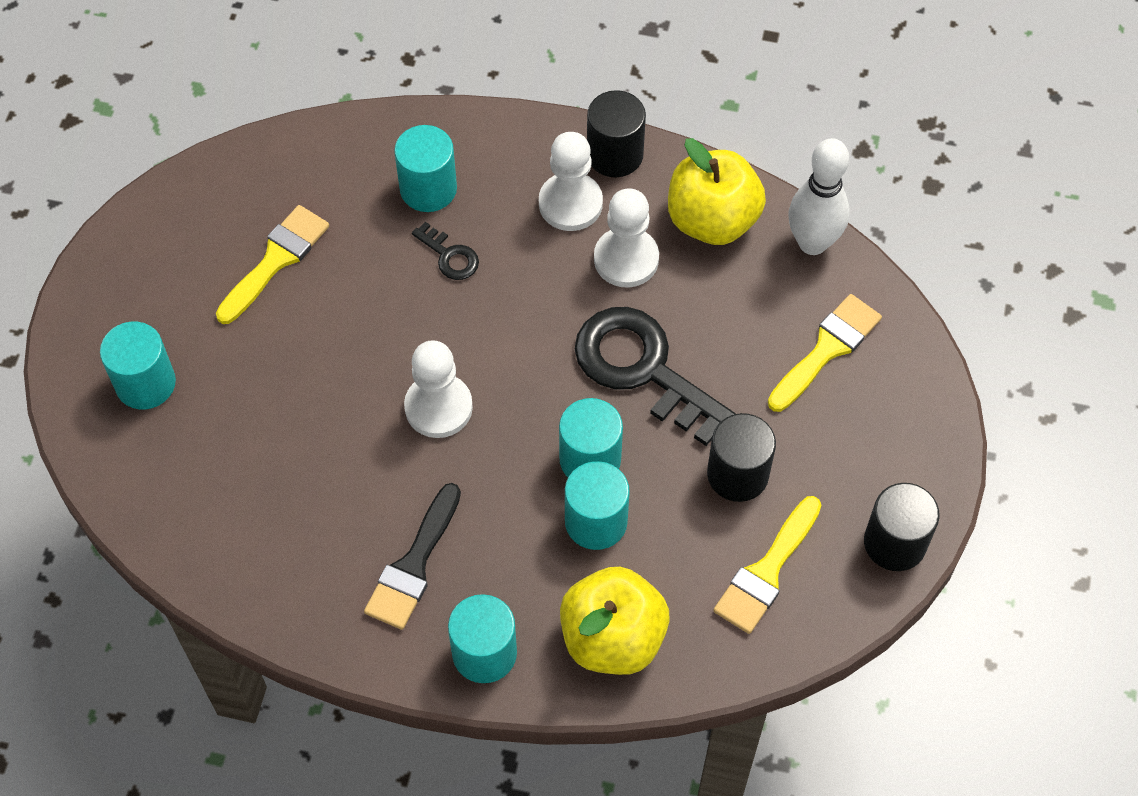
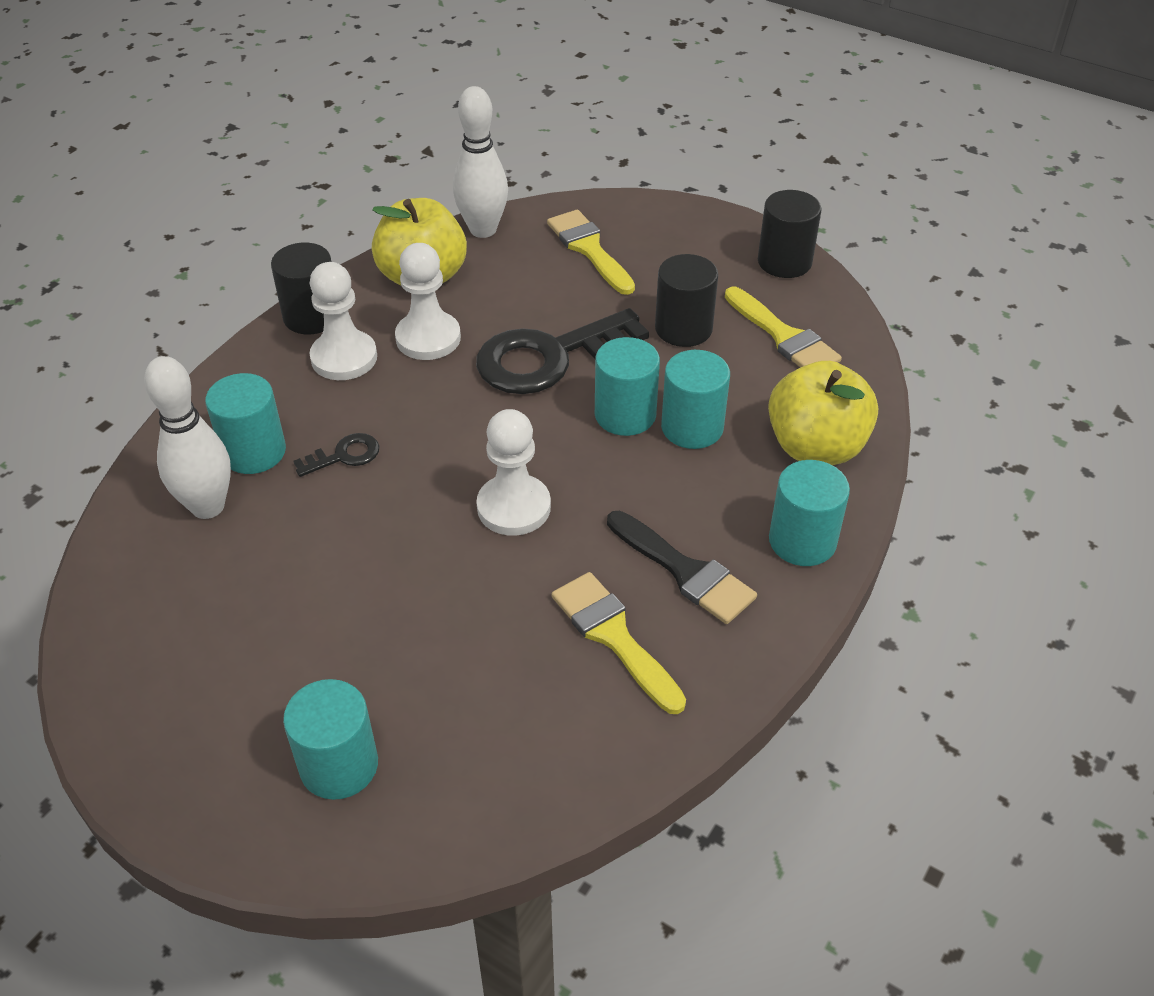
camera: 70 degrees left, 15 degrees down
yellow brush [216,205,329,324] -> yellow brush moved to [552,572,686,714]
none -> white bowling pin [144,356,231,519]

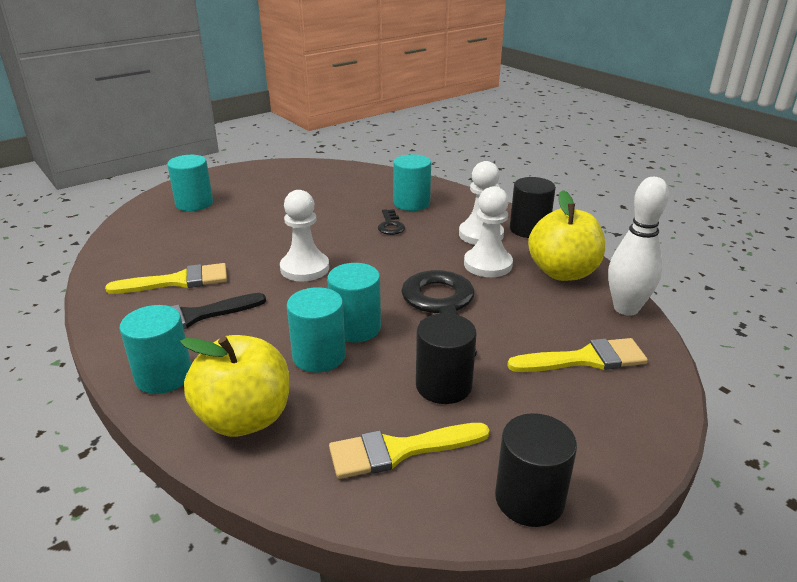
camera: 110 degrees right, 15 degrees down
white bowling pin [144,356,231,519] -> none

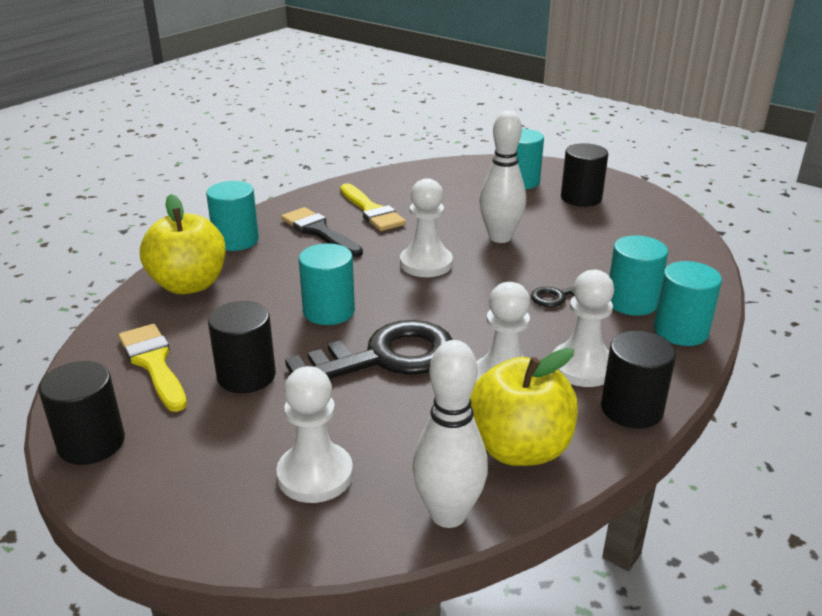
camera: 75 degrees right, 0 degrees up
turquoise cylinder [287,287,346,373] -> turquoise cylinder moved to [654,261,722,346]
yellow brush [507,338,648,372] -> white pawn [276,366,353,503]
none -> white bowling pin [479,110,526,243]
none -> black cylinder [561,143,608,207]

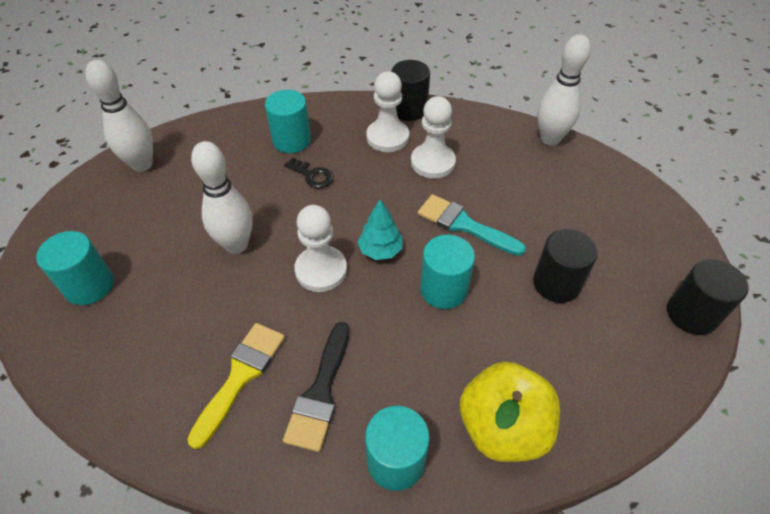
camera: 125 degrees left, 20 degrees up
yellow brush [118,324,187,412] -> none
white pawn [276,366,353,503] -> none
black key [285,320,453,379] -> turquoise brush [418,194,526,256]
yellow apple [470,348,578,466] -> none
black cylinder [561,143,608,207] -> none
turquoise cylinder [654,261,722,346] -> none
none -> white bowling pin [85,60,153,172]
none -> turquoise tree [357,200,403,260]

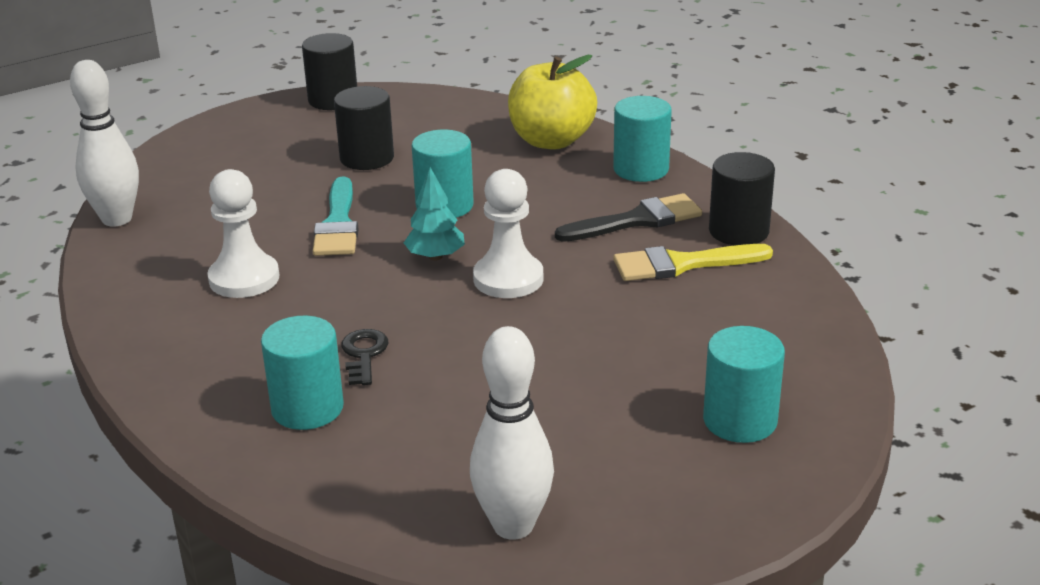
camera: 125 degrees left, 20 degrees down
white bowling pin [191,141,253,254] -> none
white pawn [366,72,409,152] -> none
black cylinder [391,60,430,121] -> black cylinder moved to [709,152,775,245]

